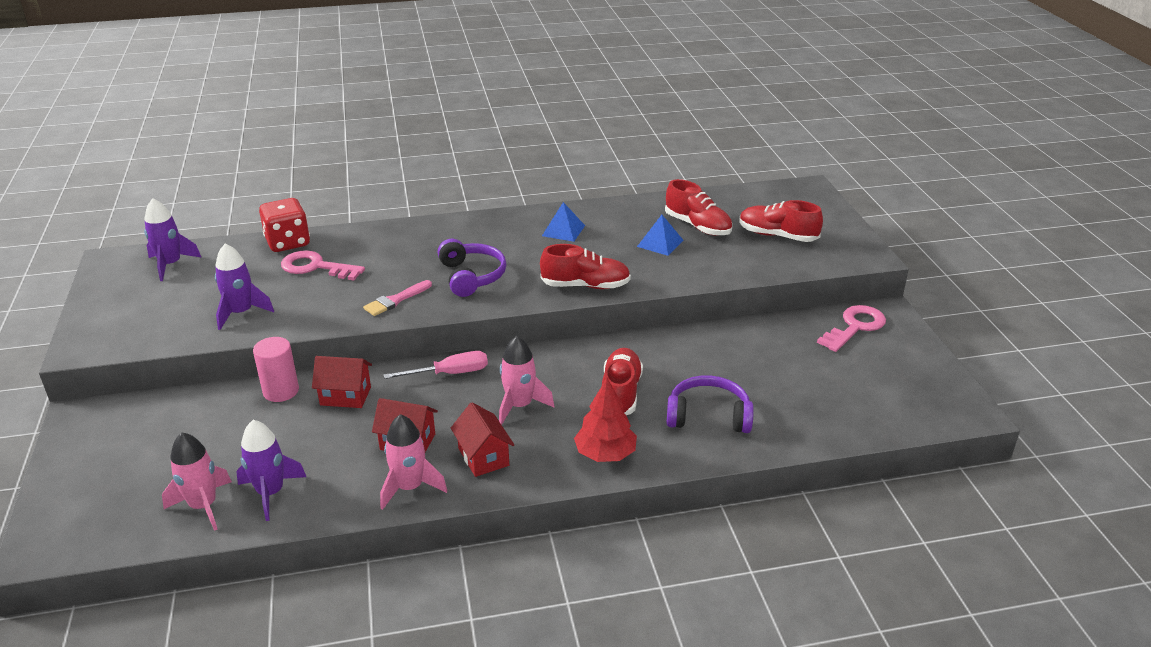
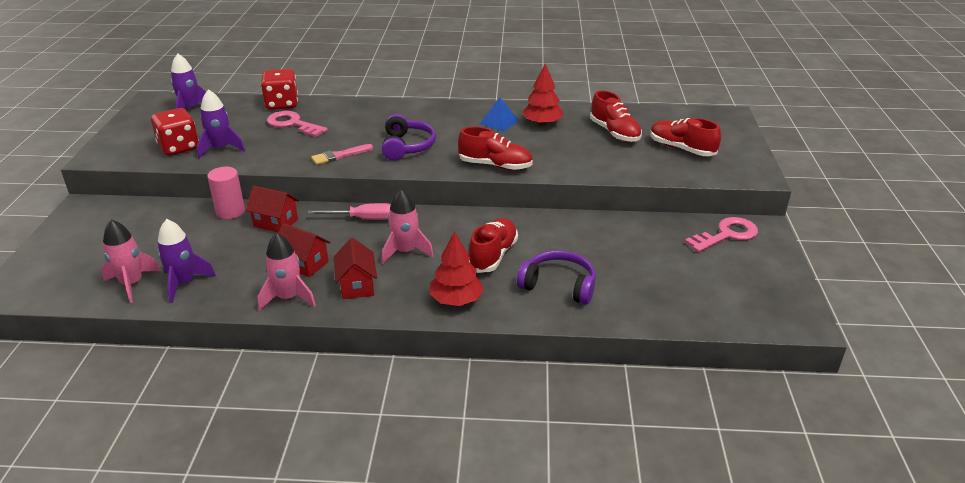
camera: 15 degrees right, 0 degrees up
blue pyramid [637,215,684,256] -> none
none -> red dice [151,108,199,156]
none -> red tree [522,64,563,126]

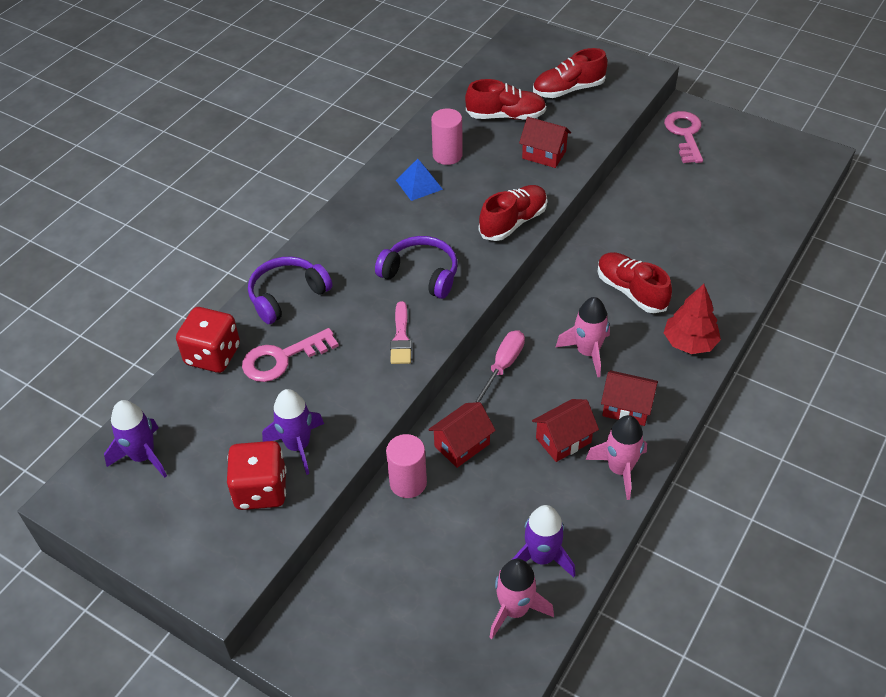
camera: 60 degrees left, 15 degrees up
purple headphones [517,250,596,305] -> purple headphones moved to [248,257,332,324]
red tree [522,64,563,126] -> pink cylinder [431,108,463,165]
none -> red house [519,117,571,168]

